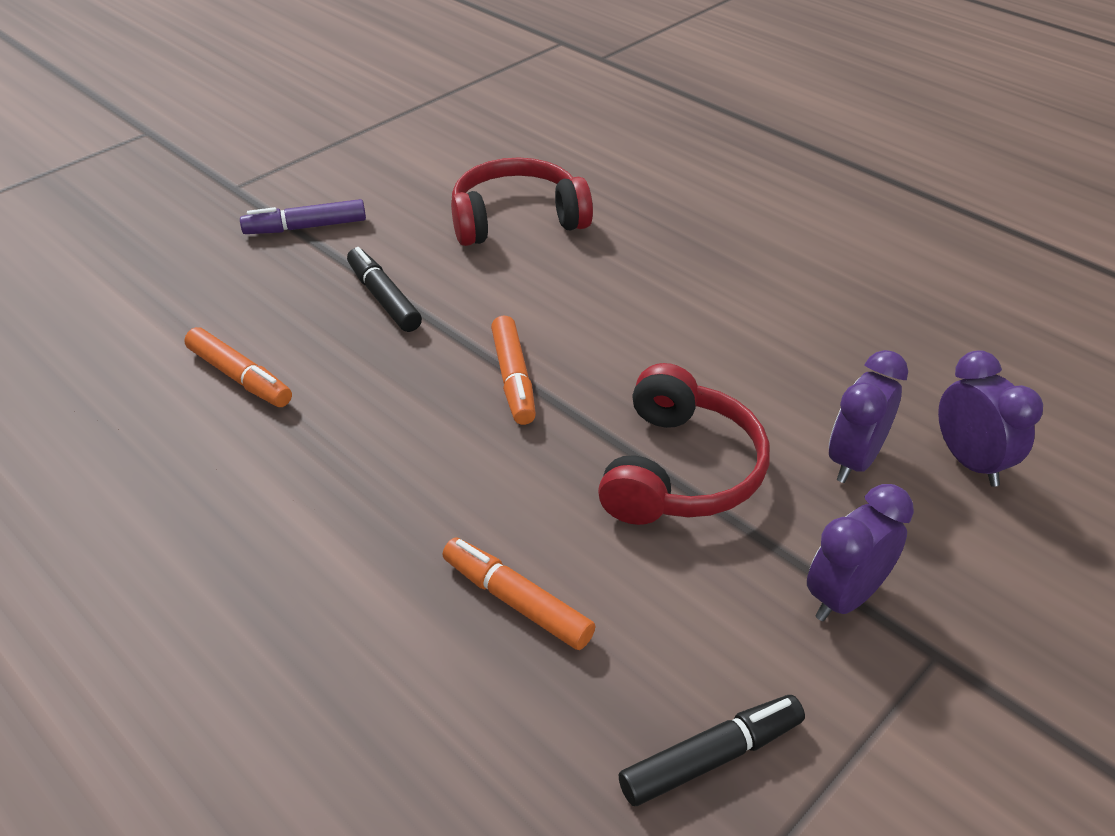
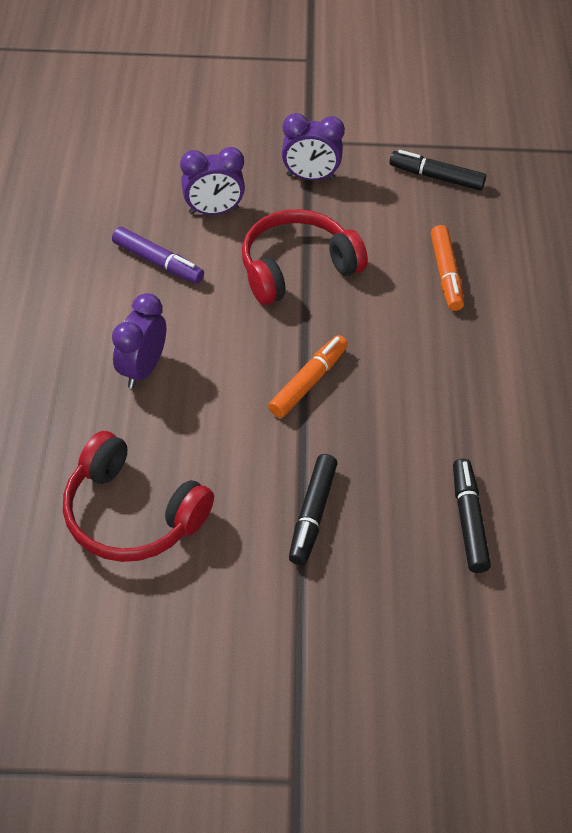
camera: 135 degrees left, 10 degrees up
orange marker [184,327,292,407] -> black marker [453,459,491,573]
purple marker [240,199,366,234] -> purple marker moved to [112,227,204,284]
purple clock [938,350,1043,487] -> purple clock moved to [112,293,166,388]

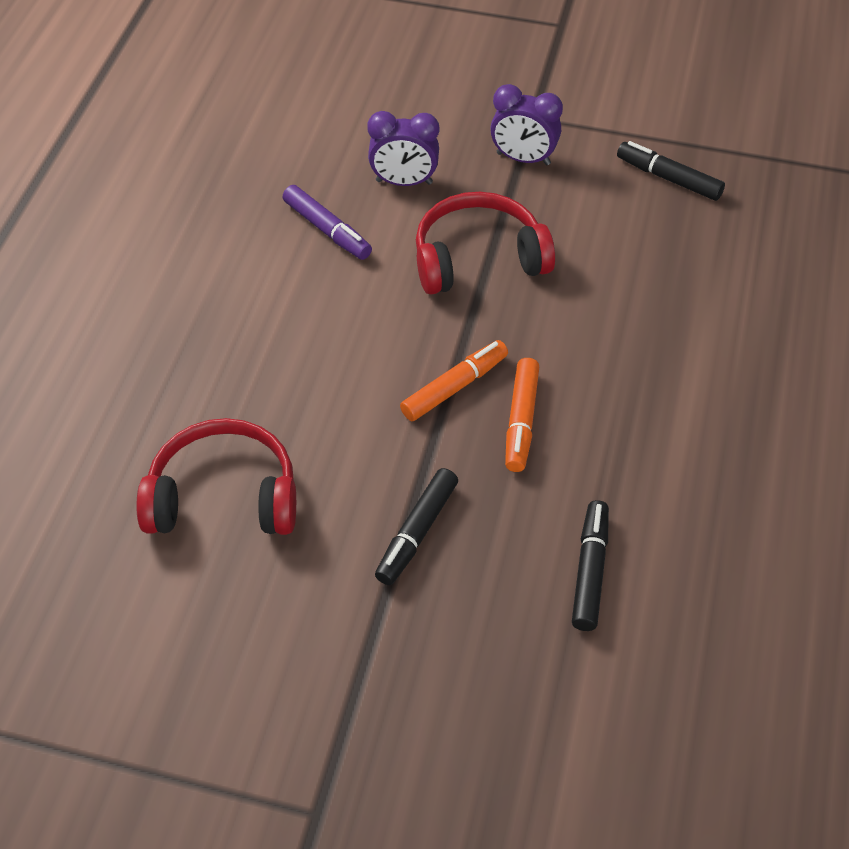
camera: 15 degrees right, 0 degrees up
red headphones [63,431,214,562] -> red headphones turned 135 degrees clockwise [136,418,296,535]
purple clock [112,293,166,388] -> none
orange marker [431,225,464,311] -> orange marker moved to [505,358,539,472]

